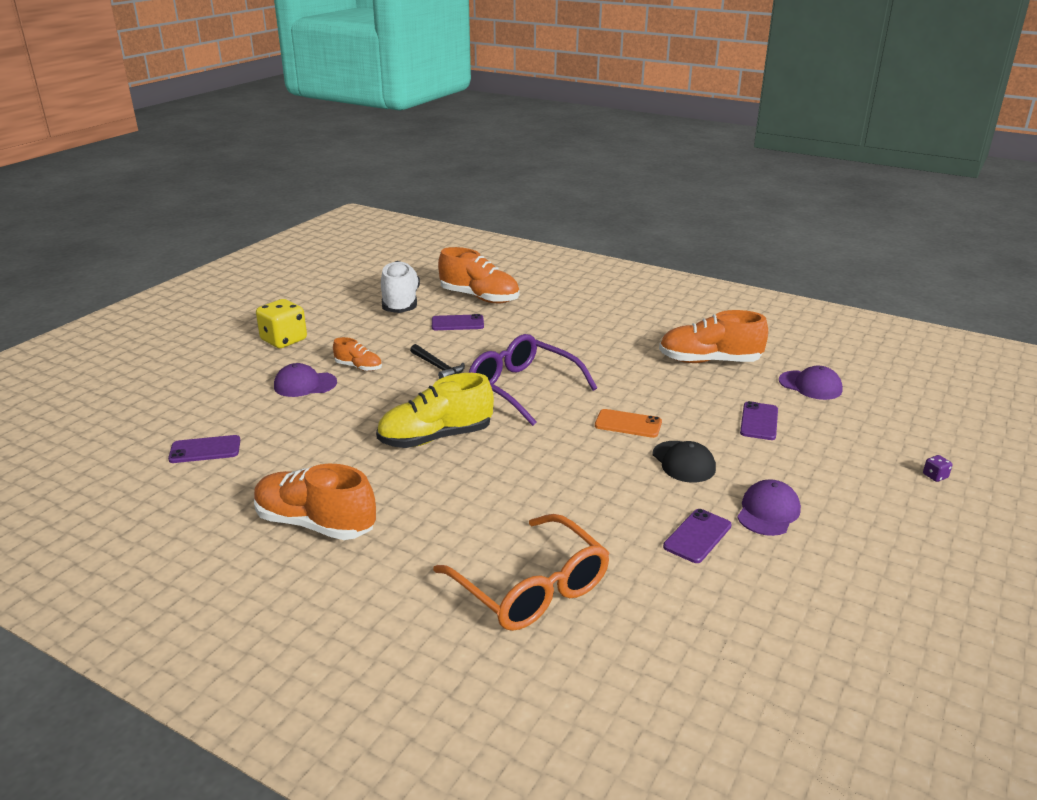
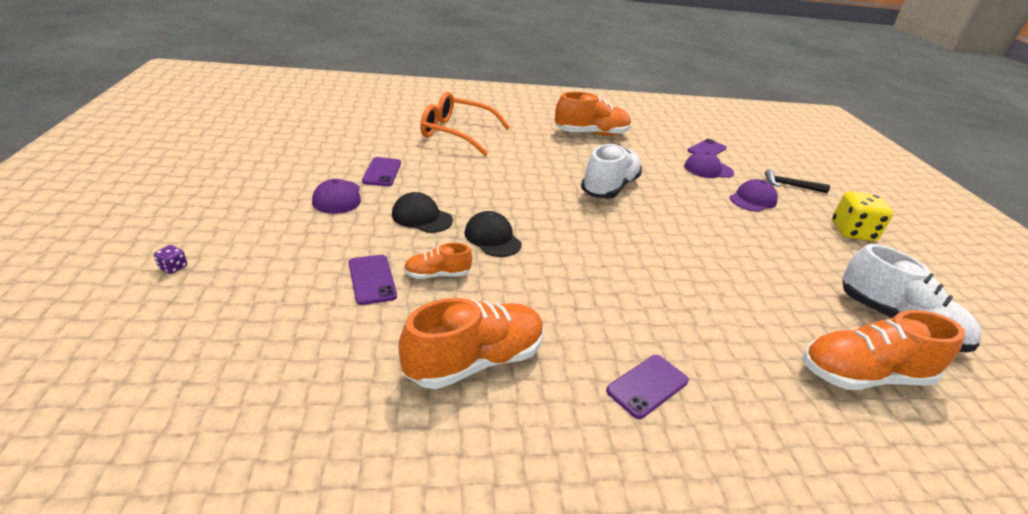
camera: 140 degrees right, 5 degrees up
orange shoe [333,337,382,371] -> orange shoe moved to [404,243,472,279]
yellow shoe [376,373,494,448] -> white shoe [581,144,642,199]
black hammer [410,344,465,379] -> black hammer moved to [765,169,830,193]
purple phone [432,314,484,330] -> purple phone moved to [606,355,689,419]
purple glasses [469,334,597,426] -> none
orange phone [595,409,662,438] -> black cap [464,211,522,257]
purple cap [779,366,843,400] -> purple cap moved to [684,152,734,178]

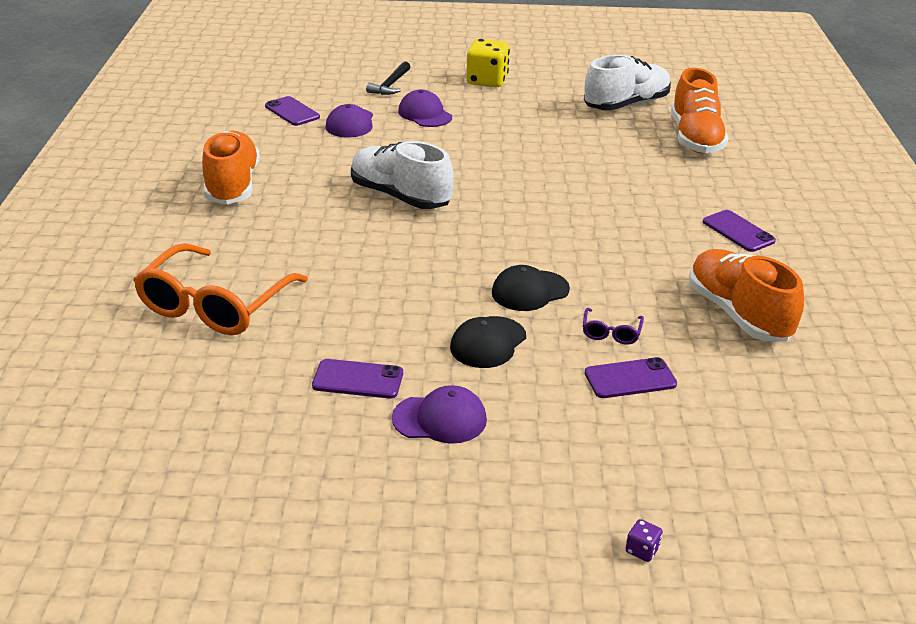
camera: 80 degrees left, 0 degrees up
orange shoe [404,243,472,279] -> purple glasses [583,308,644,345]

